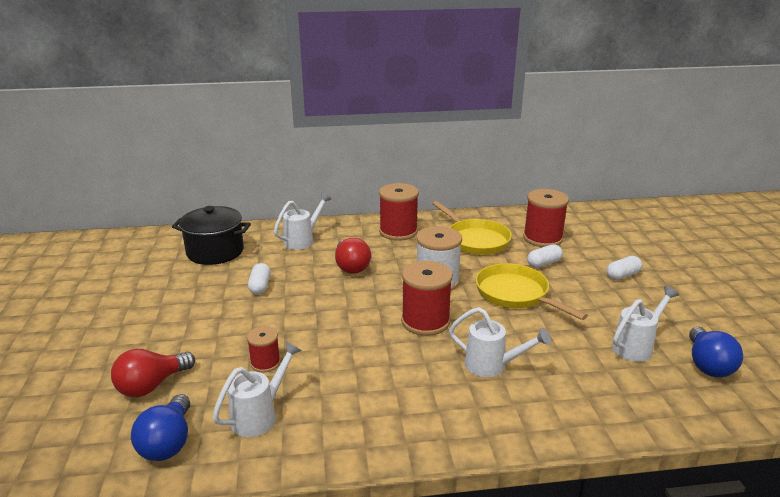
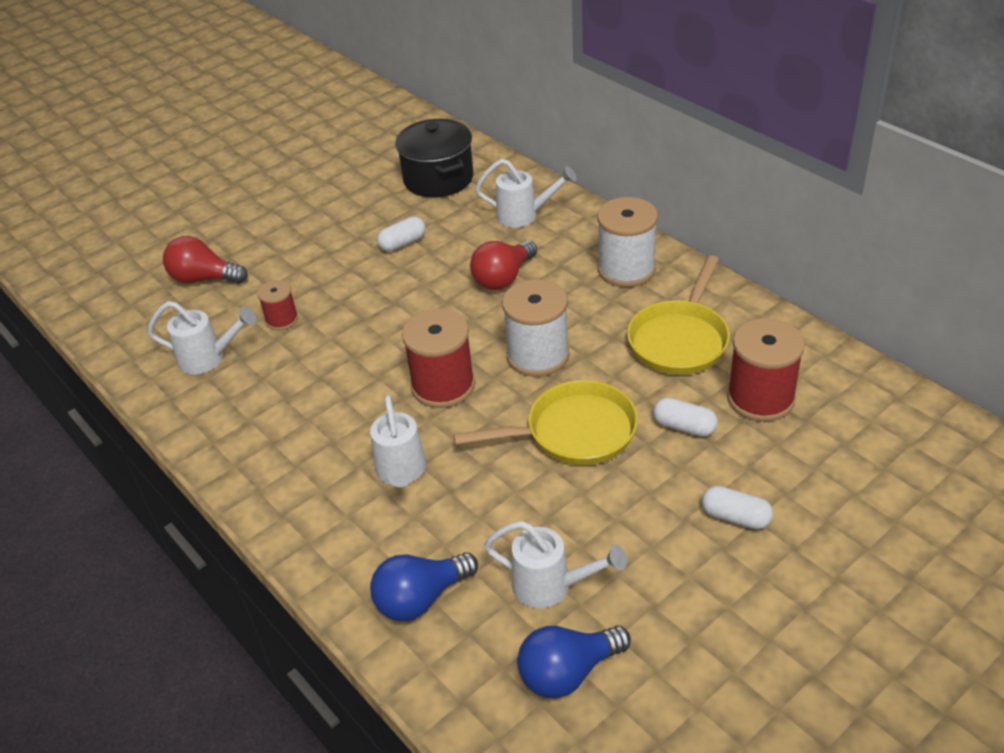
camera: 60 degrees right, 15 degrees up
blue light bulb [131,394,190,461] -> blue light bulb moved to [370,552,478,621]
red spool [379,183,419,241] -> white spool [597,197,658,287]
yellow pan [476,263,588,320] -> yellow pan turned 60 degrees clockwise [453,380,638,465]

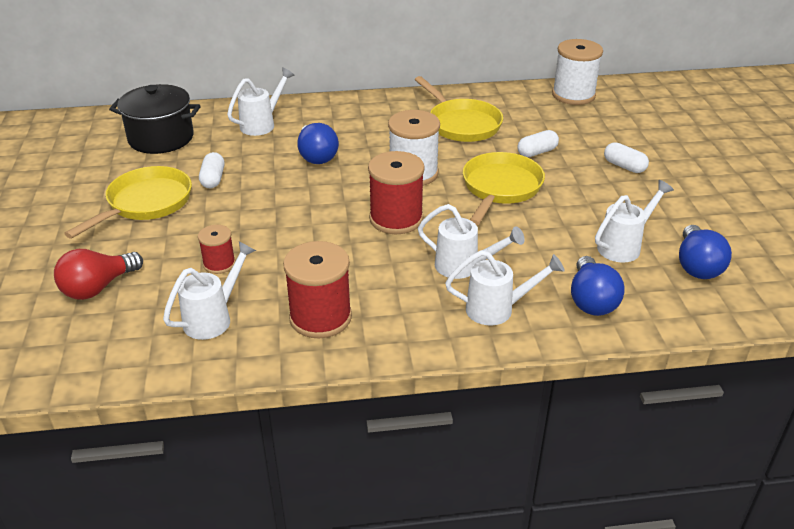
camera: 60 degrees left, 5 degrees down
red light bulb [470,240,537,290] -> blue light bulb [297,123,339,164]
white spool [597,197,658,287] -> white spool moved to [552,39,603,105]
white capsule [702,486,773,529] -> white capsule turned 75 degrees clockwise [604,142,649,173]
red spool [727,318,805,422] -> red spool moved to [283,241,352,338]
none -> yellow pan [64,166,192,238]
none -> white watering can [445,250,565,326]

